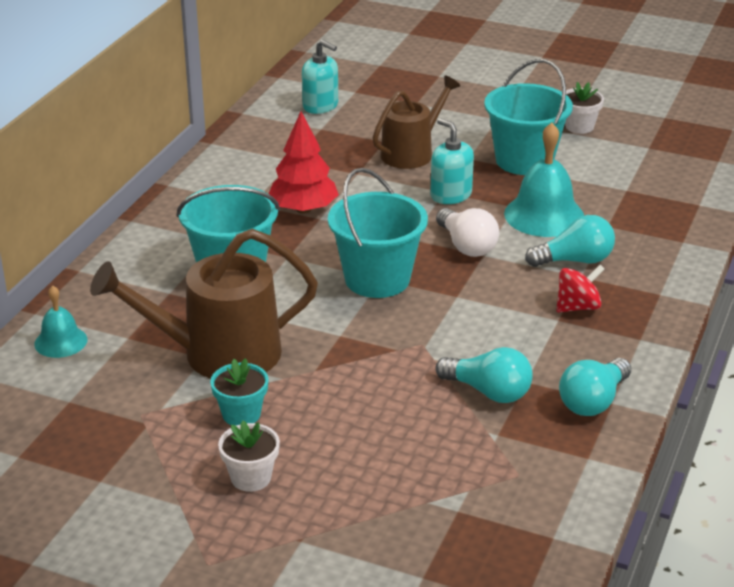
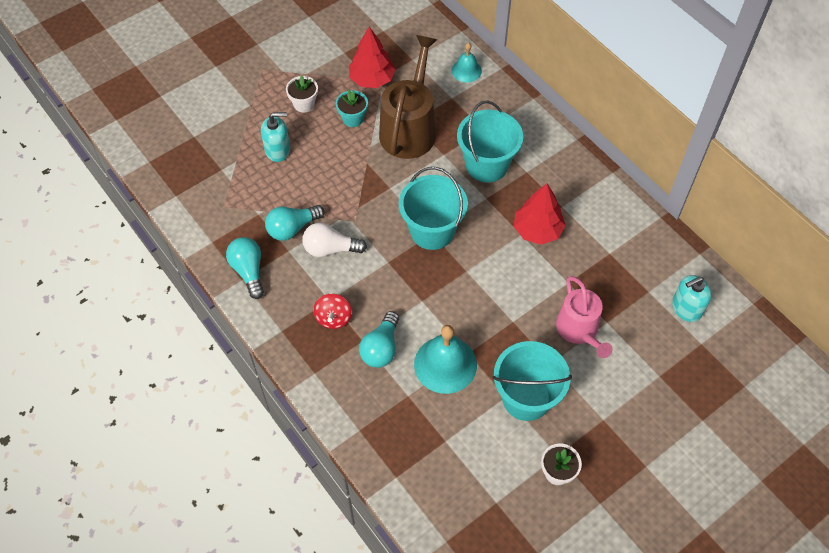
camera: 120 degrees right, 25 degrees up
brown watering can [372,75,460,169] -> pink watering can [556,276,613,358]
turquoise soap dispenser [430,118,474,204] -> turquoise soap dispenser moved to [261,112,290,162]
white light bulb [436,208,499,257] -> white light bulb moved to [302,223,367,257]
none -> red tree [349,27,395,88]

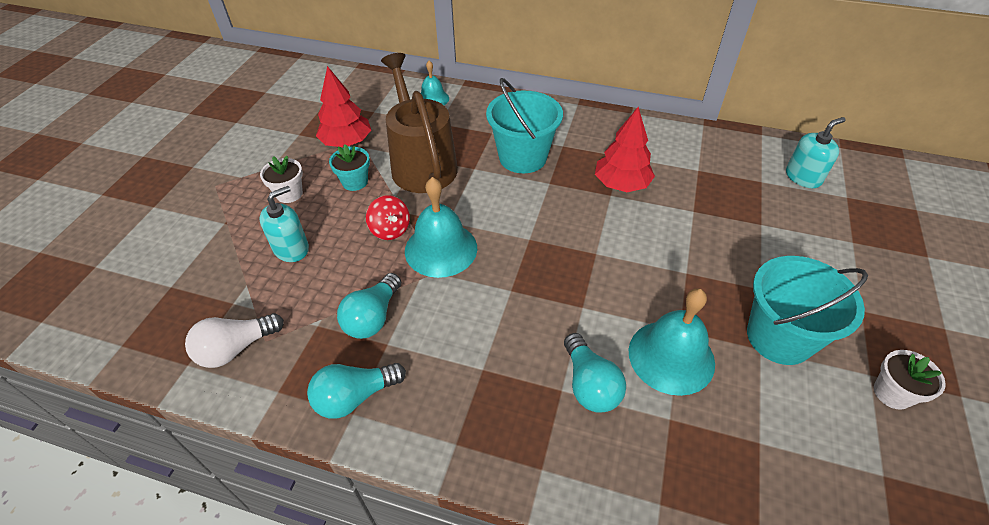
camera: 35 degrees left, 10 degrees down
turquoise light bulb [226,237,264,299] -> turquoise light bulb turned 60 degrees counterclockwise [307,363,406,419]
white light bulb [302,223,367,257] -> white light bulb moved to [185,313,284,368]
red spinning top [313,294,352,329] -> red spinning top moved to [366,195,410,240]
turquoise bucket [399,167,468,250] -> none
pink watering can [556,276,613,358] -> none
turquoise soap dispenser [672,275,712,322] -> turquoise soap dispenser turned 150 degrees counterclockwise [786,117,846,188]
none -> turquoise bell [405,177,477,278]

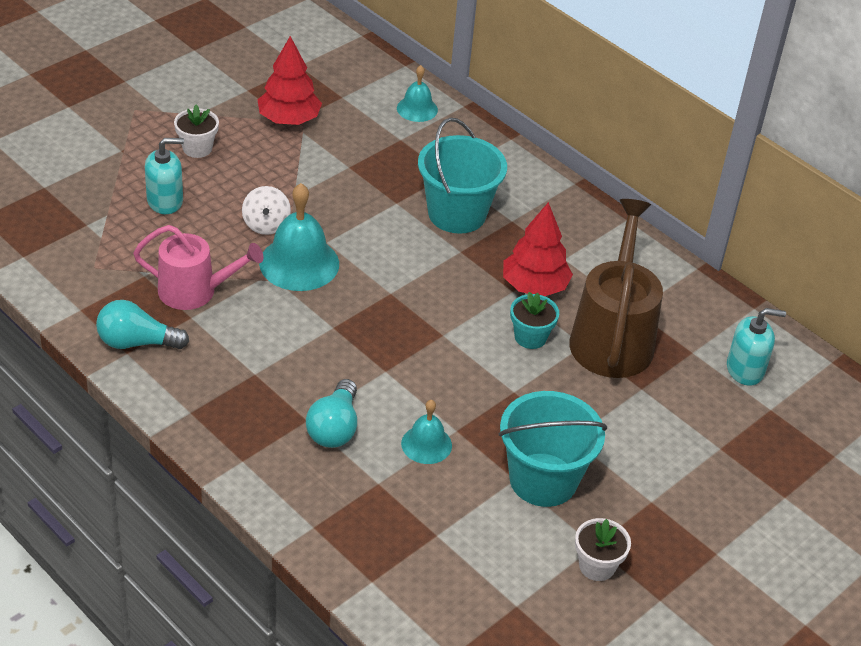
camera: 25 degrees right, 5 degrees down
white light bulb [185,313,284,368] -> none
turquoise flower pot [329,144,370,191] -> turquoise flower pot moved to [510,292,559,349]
turquoise light bulb [337,273,401,339] -> pink watering can [133,225,264,310]
red spinning top [366,195,410,240] -> white spinning top [242,186,291,235]
brown watering can [381,53,458,193] -> brown watering can moved to [569,199,663,378]
turquoise bell [628,289,715,396] -> turquoise bell [401,400,452,464], size x0.58

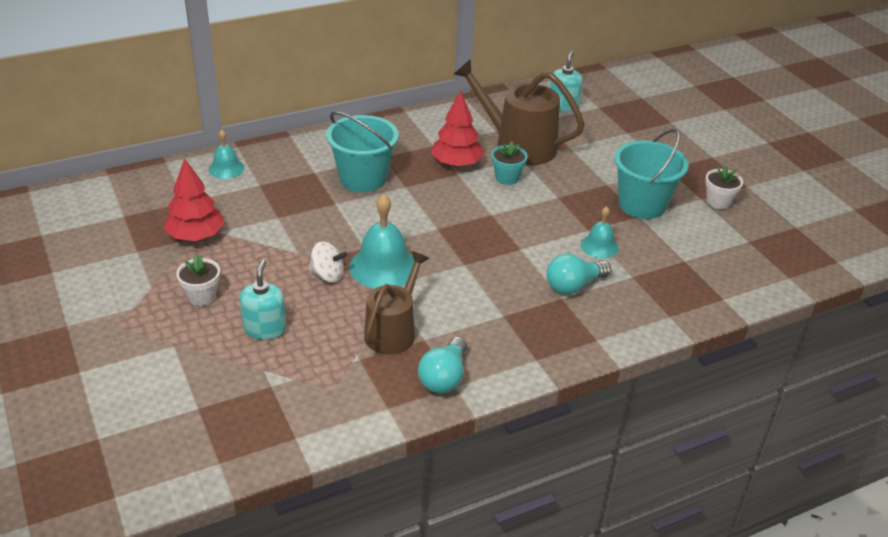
camera: 70 degrees left, 5 degrees down
pink watering can [133,225,264,310] -> brown watering can [364,251,429,355]
turquoise light bulb [306,379,357,448] -> turquoise light bulb turned 120 degrees clockwise [546,254,611,295]

